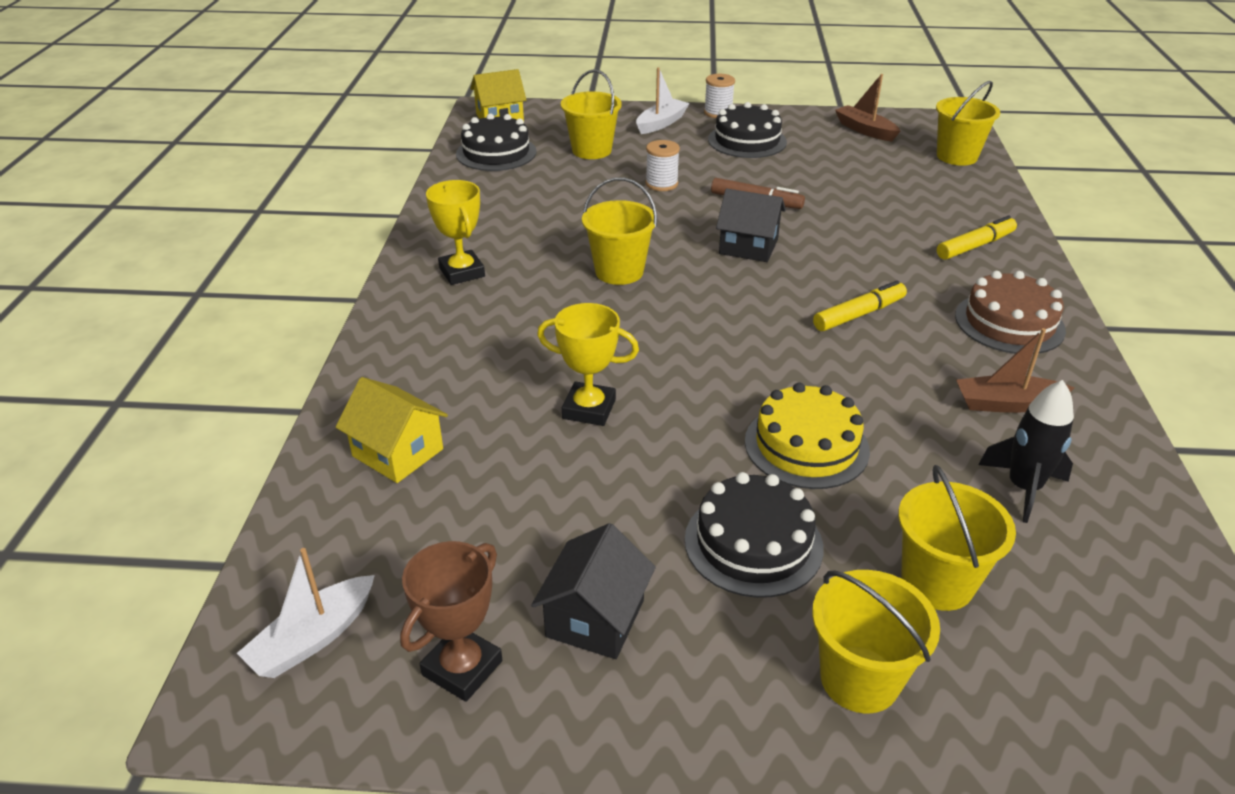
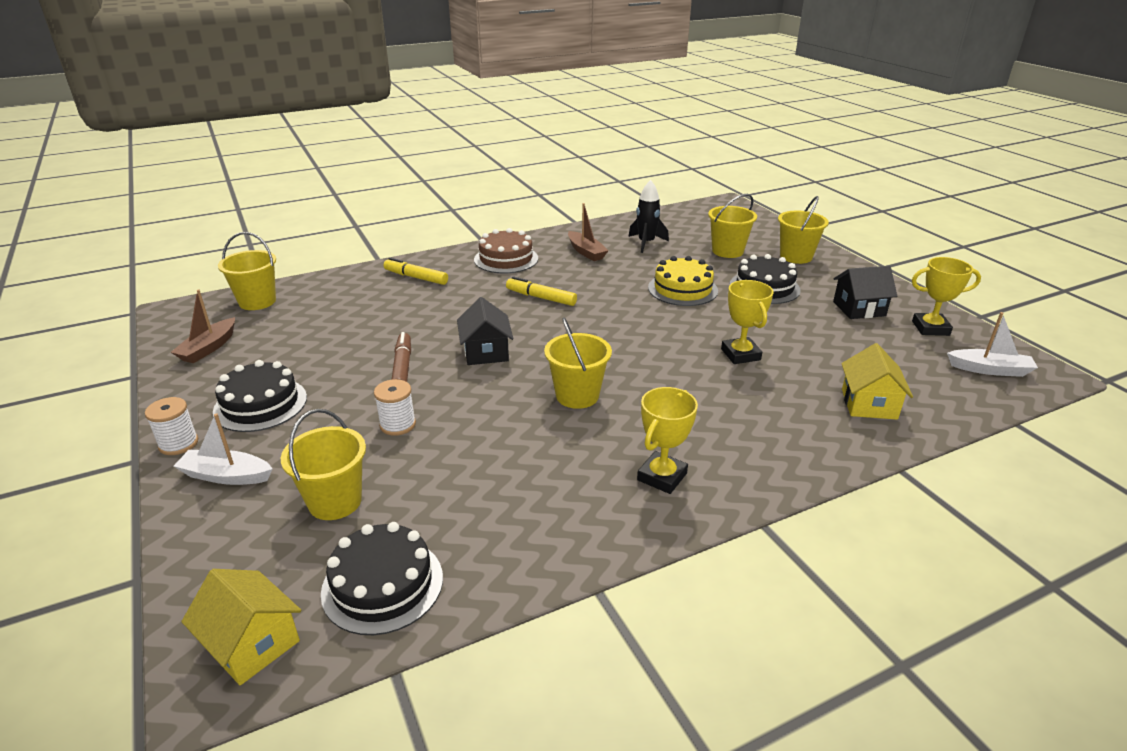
camera: 120 degrees left, 5 degrees down
brown trophy [400,541,502,702] -> yellow trophy [912,257,981,336]

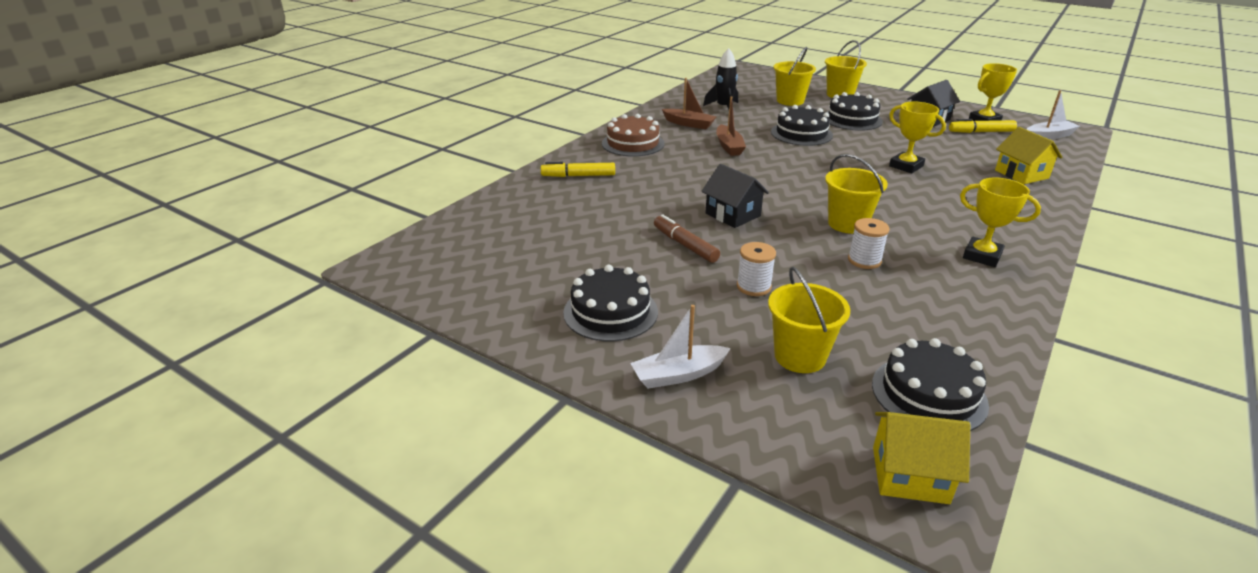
camera: 30 degrees left, 0 degrees up
white spool [145,397,198,455] -> white spool moved to [848,218,890,269]
brown boat [171,289,235,363] -> brown boat moved to [716,96,746,156]
yellow bucket [218,232,276,310] -> none
yellow marker [506,276,577,306] -> yellow marker moved to [949,119,1017,133]
yellow trophy [637,387,698,494] -> yellow trophy turned 60 degrees counterclockwise [960,178,1041,267]
yellow cake [648,256,718,306] -> black cake [771,105,833,146]

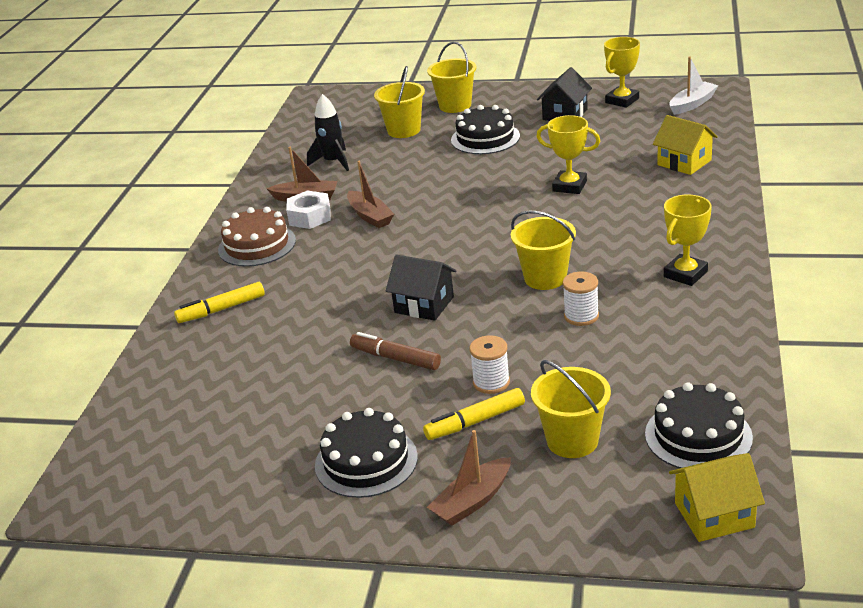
camera: 20 degrees left, 0 degrees up
white boat [630,305,731,389] -> brown boat [427,430,511,526]
black cake [771,105,833,146] -> none
yellow marker [949,119,1017,133] -> yellow marker moved to [423,388,525,440]
yellow trophy [960,178,1041,267] -> yellow trophy turned 60 degrees counterclockwise [664,195,712,286]
none -> white nut [286,190,331,229]

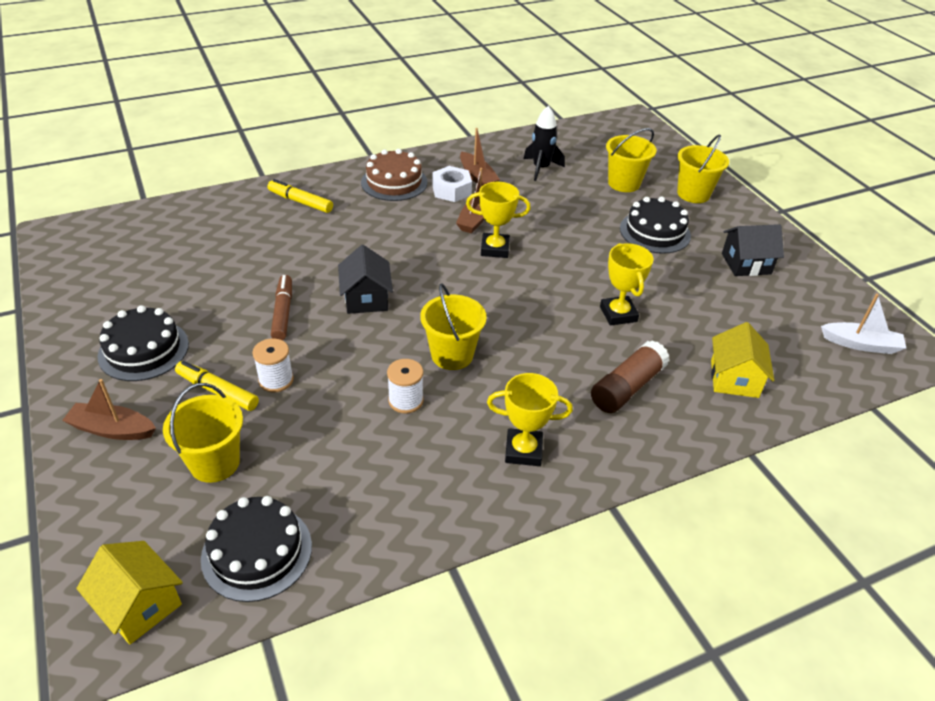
camera: 50 degrees right, 10 degrees up
yellow trophy [604,37,640,108] -> yellow trophy moved to [466,182,531,258]
none -> brown glue stick [591,340,669,413]

